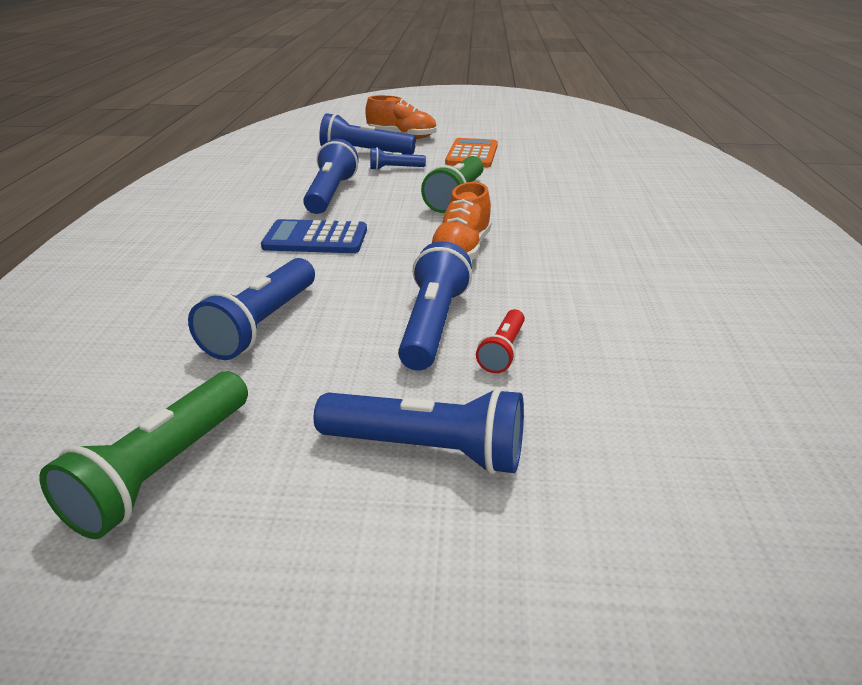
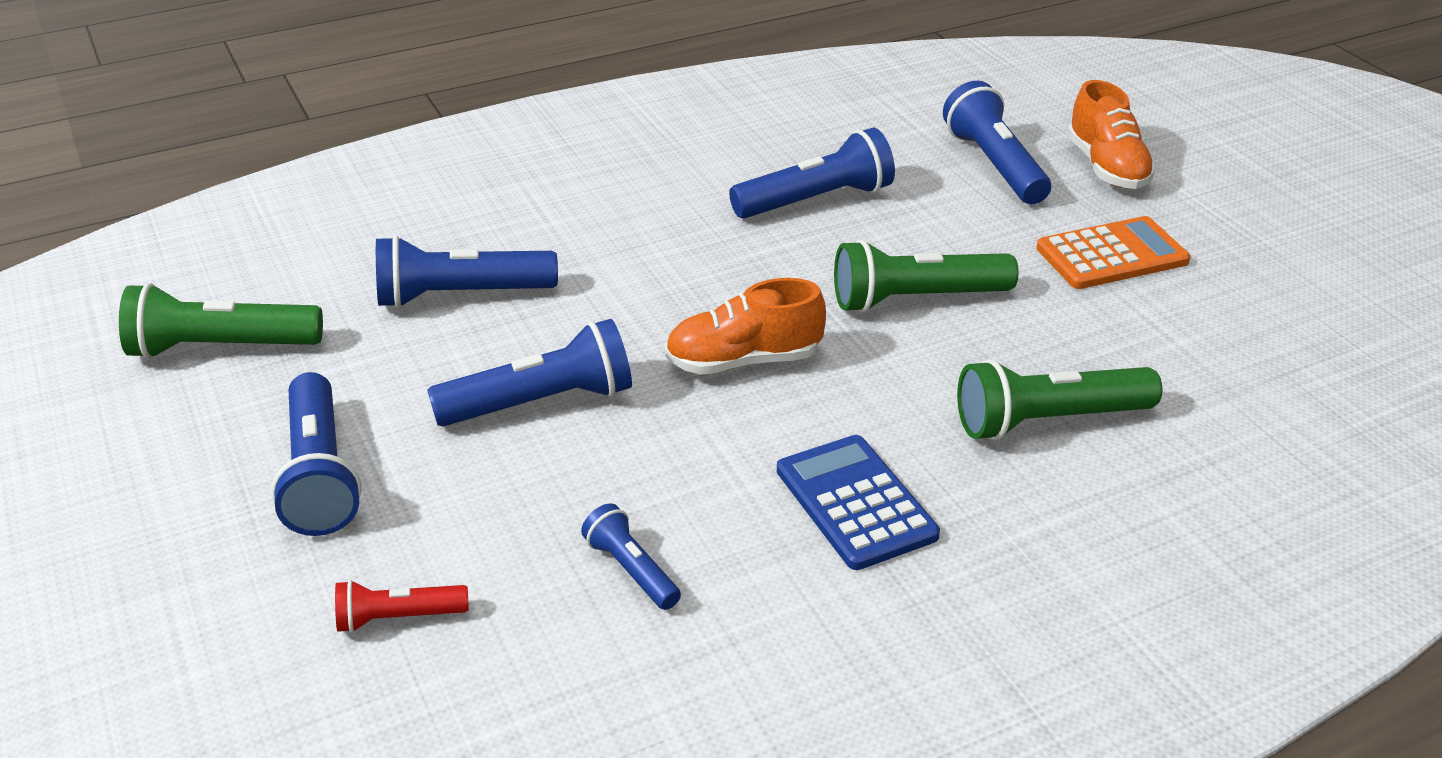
camera: 60 degrees right, 5 degrees up
blue calculator [261,219,367,253] -> blue calculator moved to [777,435,940,570]
blue flashlight [370,147,426,170] -> blue flashlight moved to [581,504,681,610]
red flashlight [476,309,525,373] -> red flashlight moved to [335,580,469,633]
none -> green flashlight [957,359,1162,440]

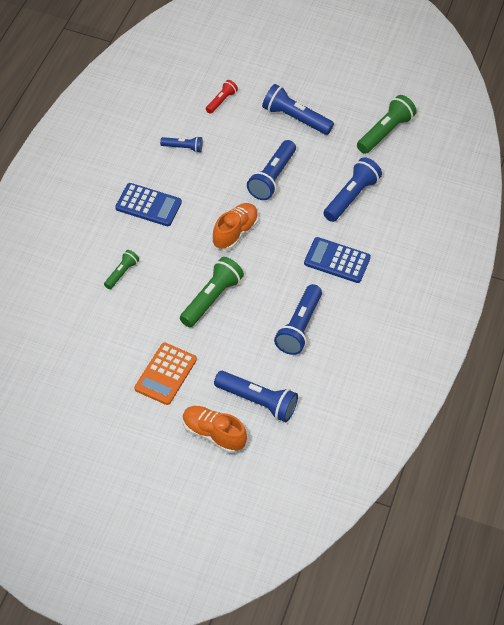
camera: 130 degrees right, 15 degrees up
green flashlight [957,359,1162,440] -> green flashlight [104,250,139,289], size x0.56
none -> blue calculator [304,237,371,283]

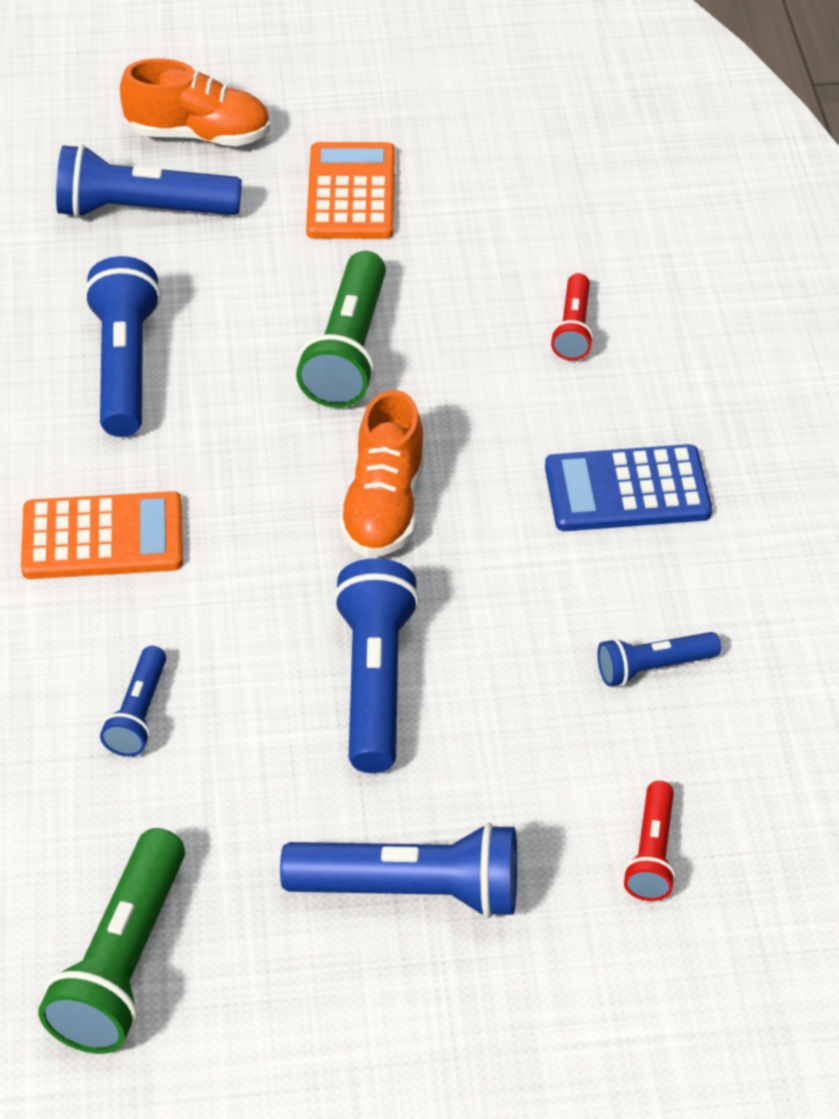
camera: 160 degrees right, 5 degrees down
green flashlight [104,250,139,289] -> red flashlight [550,273,594,361]
blue calculator [304,237,371,283] -> orange calculator [21,491,183,579]
blue flashlight [323,157,382,222] -> blue flashlight [100,646,166,757], size x0.56

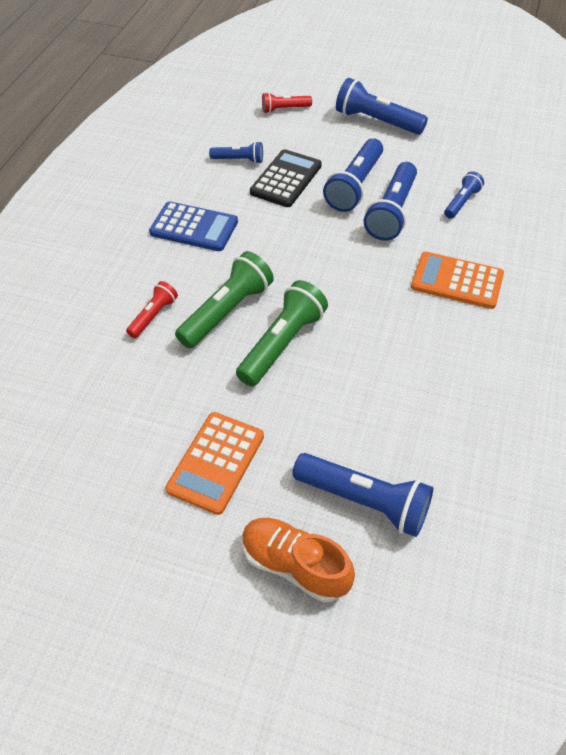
camera: 155 degrees left, 5 degrees up
green flashlight [38,828,185,1054] -> green flashlight moved to [175,251,274,349]
blue flashlight [84,256,161,437] -> blue flashlight moved to [364,162,417,241]
orange shoe [338,390,425,557] -> none
red flashlight [623,781,676,901] -> red flashlight turned 135 degrees counterclockwise [262,92,312,113]
none -> black calculator [250,149,322,207]

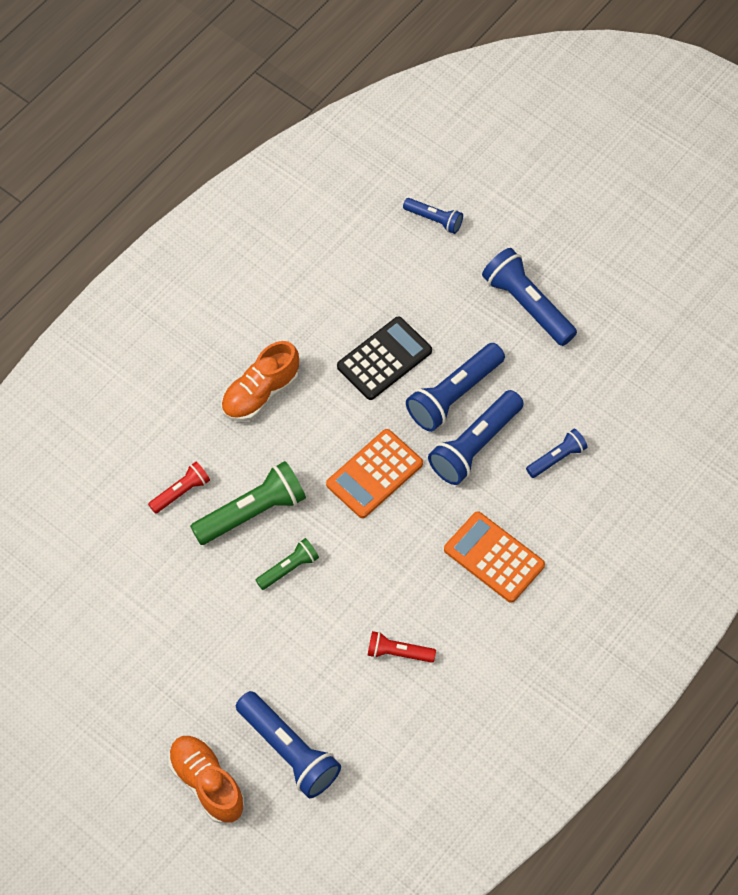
camera: 20 degrees right, 10 degrees up
blue calculator [149,201,238,251] -> orange shoe [221,341,299,422]
orange calculator [165,412,264,515] -> orange calculator moved to [326,429,423,518]
blue flashlight [209,141,263,164] -> blue flashlight moved to [403,198,463,234]
green flashlight [236,280,328,386] -> green flashlight [256,538,319,590], size x0.56
red flashlight [262,92,312,113] -> red flashlight moved to [368,631,436,663]

